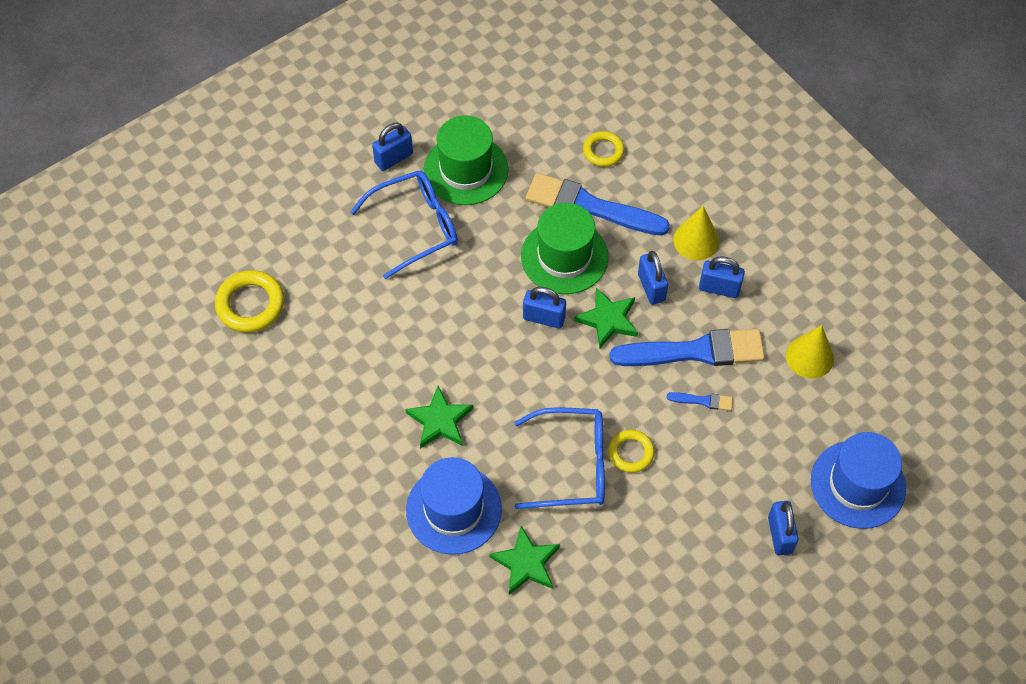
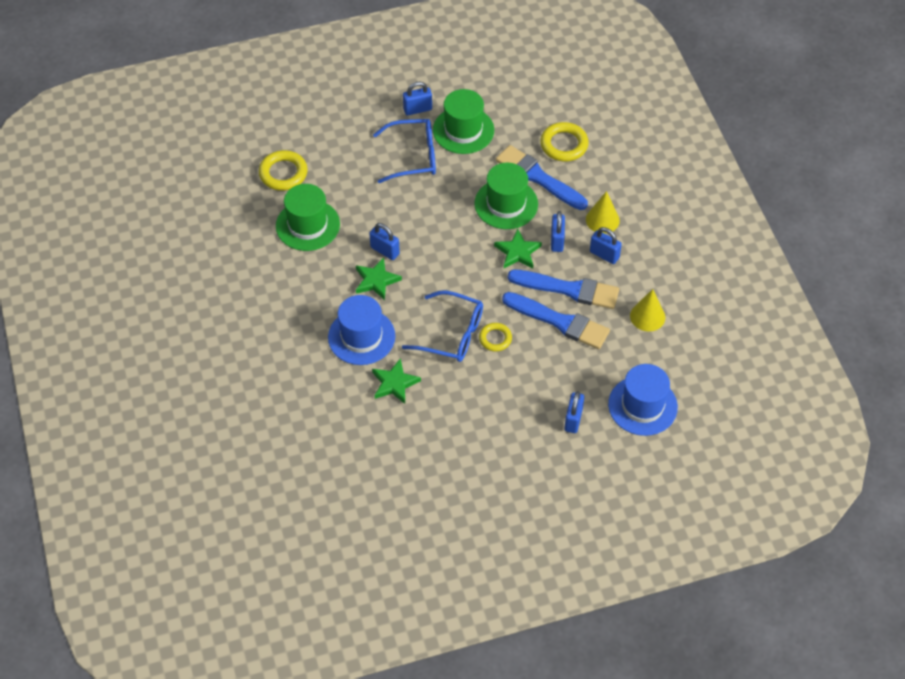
camera: 20 degrees right, 5 degrees down
blue padlock [523,287,566,328] -> blue padlock moved to [369,223,400,260]
yellow ring [583,131,624,167] -> yellow ring [540,122,589,161], size x1.58
blue brush [667,392,733,411] -> blue brush [502,292,610,349], size x2.38
none -> green hat [276,184,340,251]

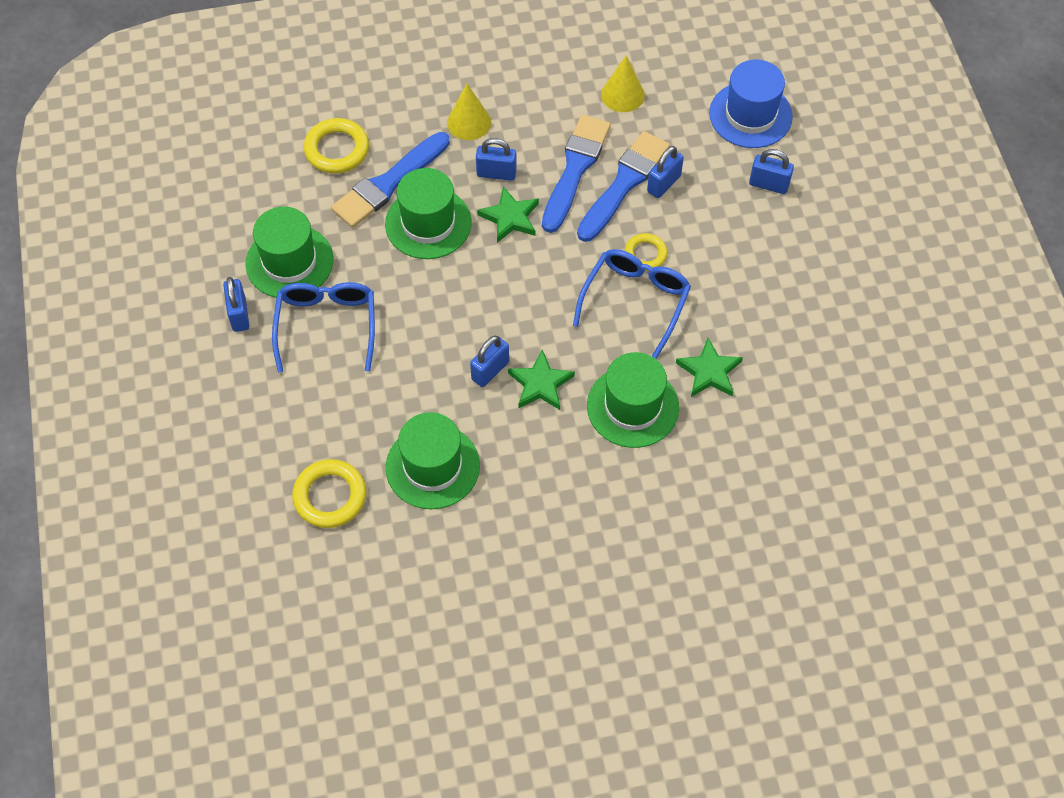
camera: 85 degrees left, 5 degrees up
blue hat [328,295,395,365] -> green hat [587,352,679,448]
blue padlock [590,227,622,264] -> blue padlock moved to [647,146,684,198]

